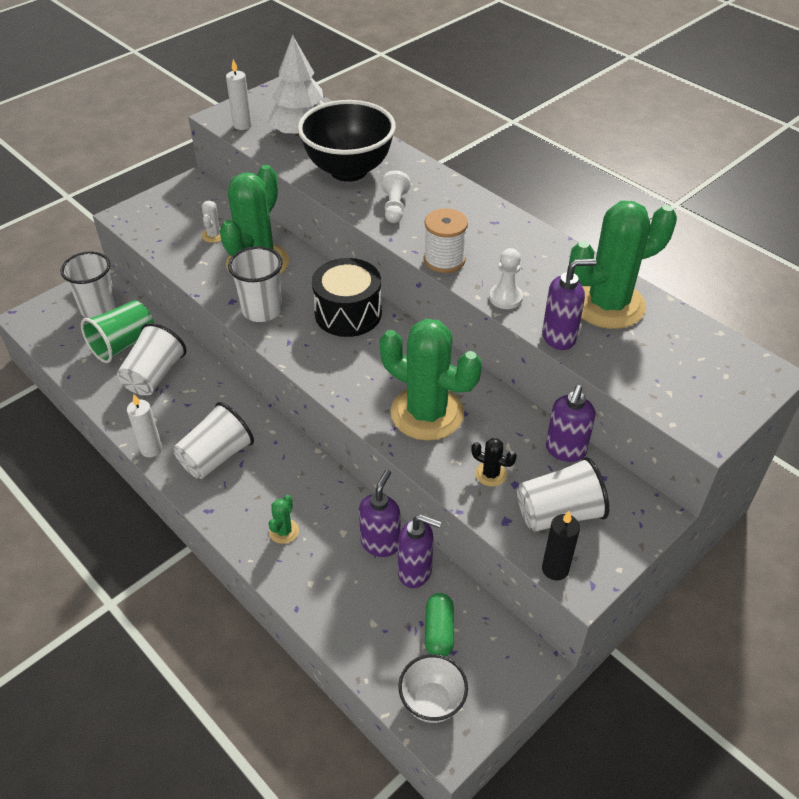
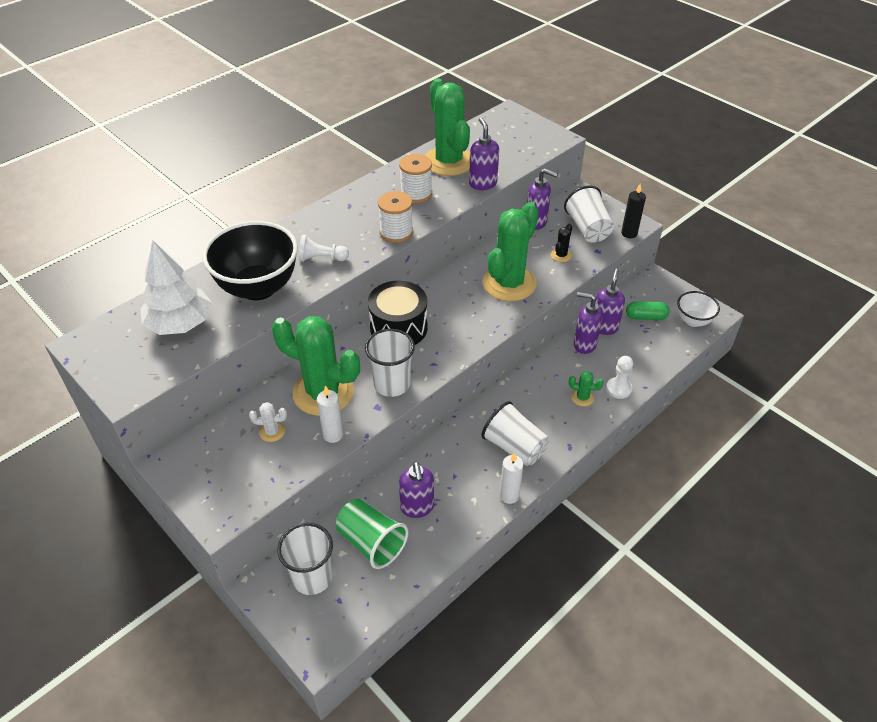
camera: 90 degrees left, 0 degrees up
white cup [117,323,186,395] -> purple soap dispenser [399,461,434,518]
white candle [226,59,252,130] -> white candle moved to [317,385,343,443]
white pawn [489,248,523,309] -> white pawn moved to [606,356,633,399]
none -> white spool [399,154,432,203]

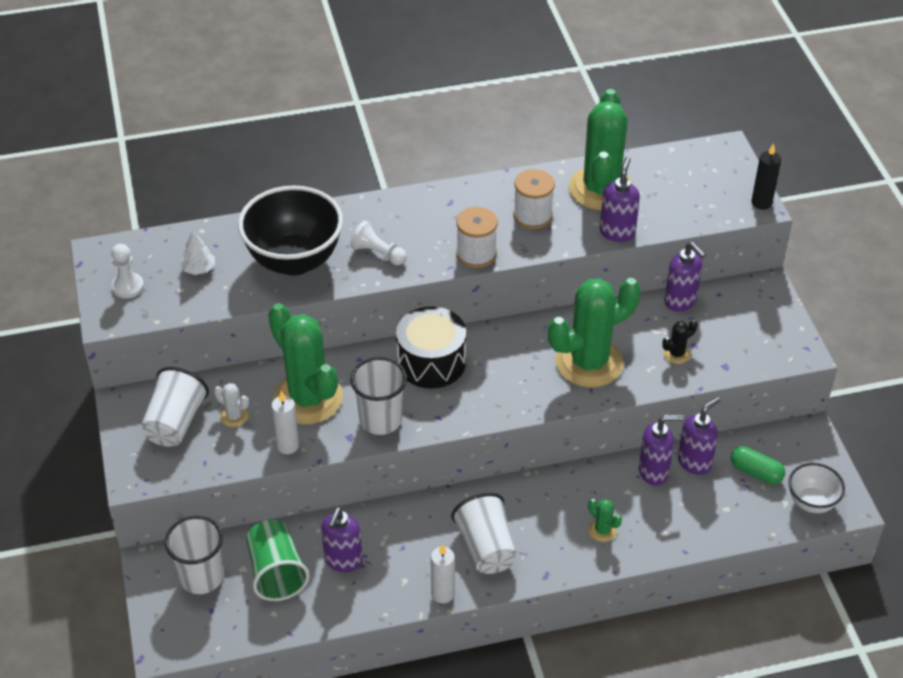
camera: 30 degrees right, 0 degrees up
white tree [140,241,212,335] -> white tree [180,230,215,275], size x0.46
white cup [564,186,614,243] -> white cup moved to [140,367,209,447]
purple soap dispenser [574,292,603,354] -> purple soap dispenser turned 120 degrees clockwise [639,415,684,486]
white pawn [606,356,633,399] -> white pawn moved to [111,244,144,298]
black candle [621,184,646,238] -> black candle moved to [751,143,781,210]

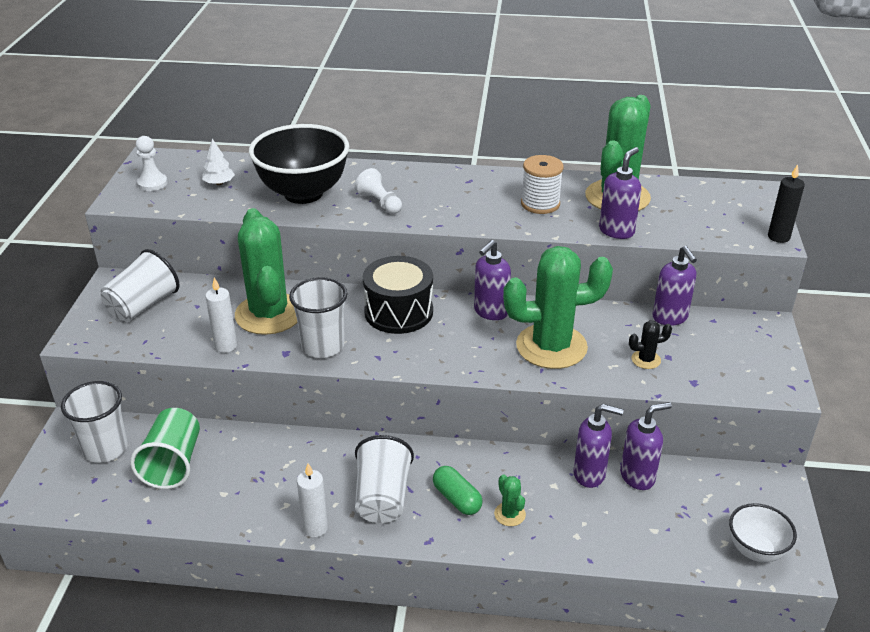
camera: 20 degrees right, 10 degrees down
white cactus [214,383,249,427] -> none
purple soap dispenser [321,507,362,572] -> purple soap dispenser moved to [474,240,511,320]
white spool [456,207,498,268] -> none
green capsule [731,446,785,484] -> green capsule moved to [433,466,483,515]

